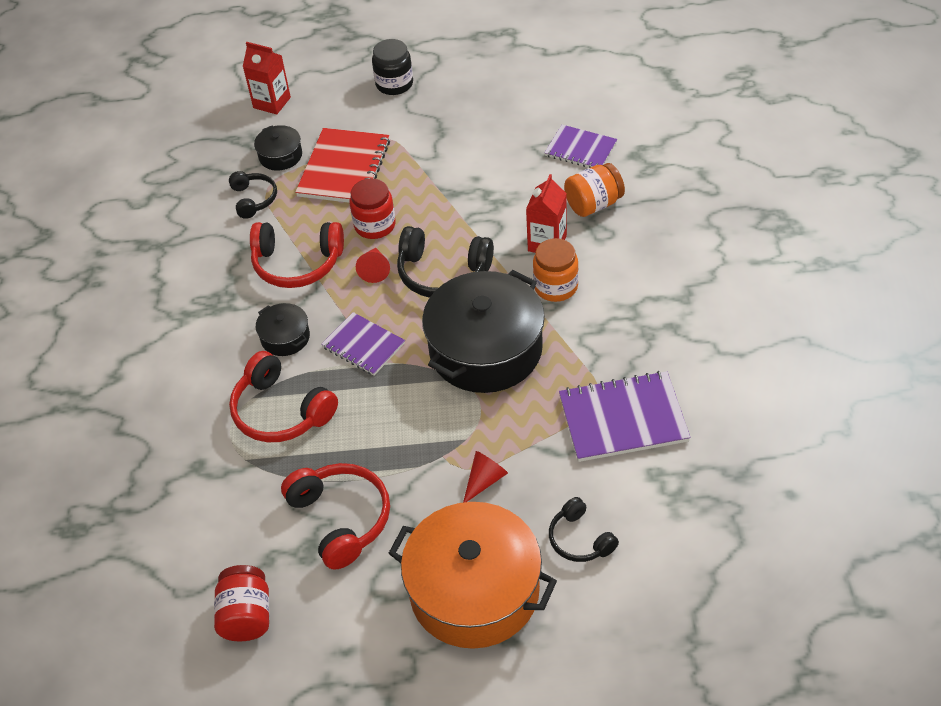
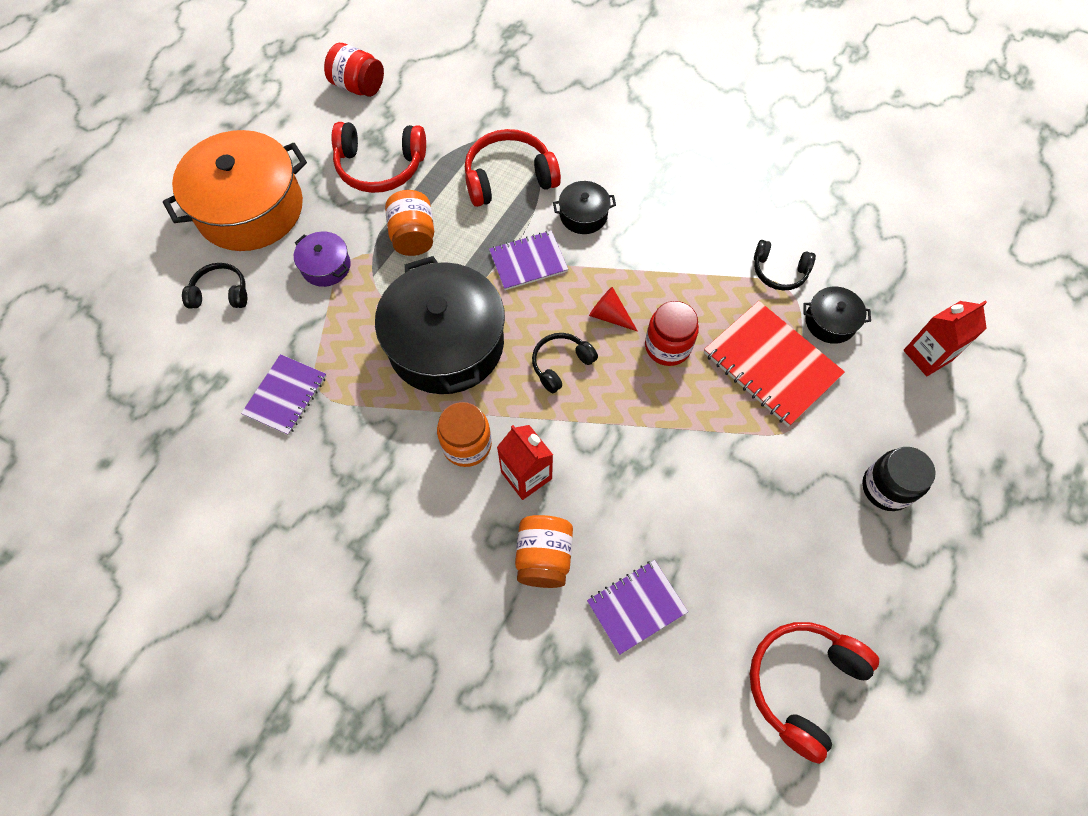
camera: 120 degrees right, 15 degrees up
red headphones [250,222,344,288] -> red headphones moved to [750,622,879,764]
black headphones [397,226,494,298] -> black headphones [532,333,598,393], size x0.60
red cone [463,451,508,503] -> purple pot [294,232,351,287]
purple notebook [559,371,691,462] -> purple notebook [241,354,326,435], size x0.63
none -> orange jar [385,190,434,256]

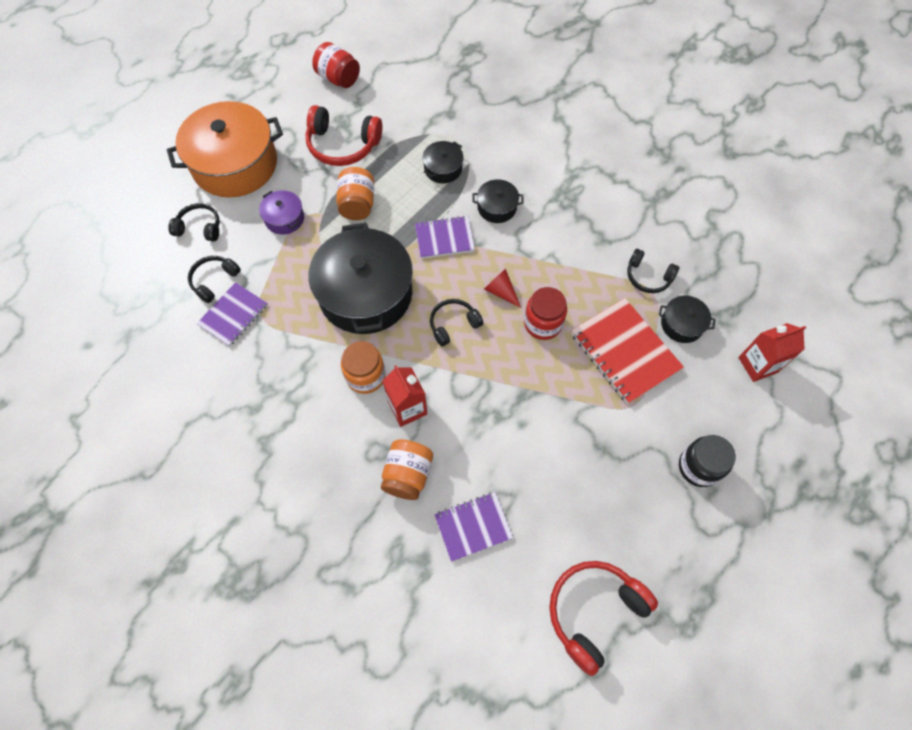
camera: 10 degrees right, 0 degrees up
red headphones [465,129,561,207] -> black pot [423,141,464,183]
none -> black headphones [188,256,241,303]

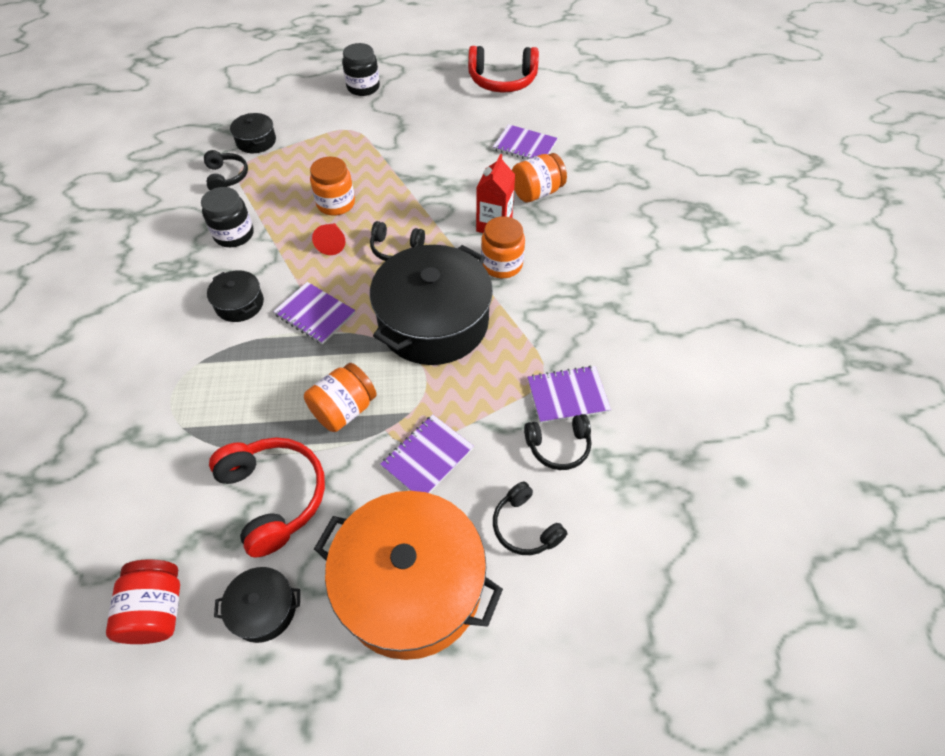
camera: 135 degrees left, 10 degrees down
purple pot [259,190,304,235] -> purple notebook [380,414,474,493]
black pot [423,141,464,183] -> black pot moved to [214,567,300,643]
red jar [524,287,567,340] -> orange jar [310,157,355,216]
red notebook [571,298,684,404] -> none
red carton [738,323,806,382] -> none
none -> black jar [201,187,254,247]

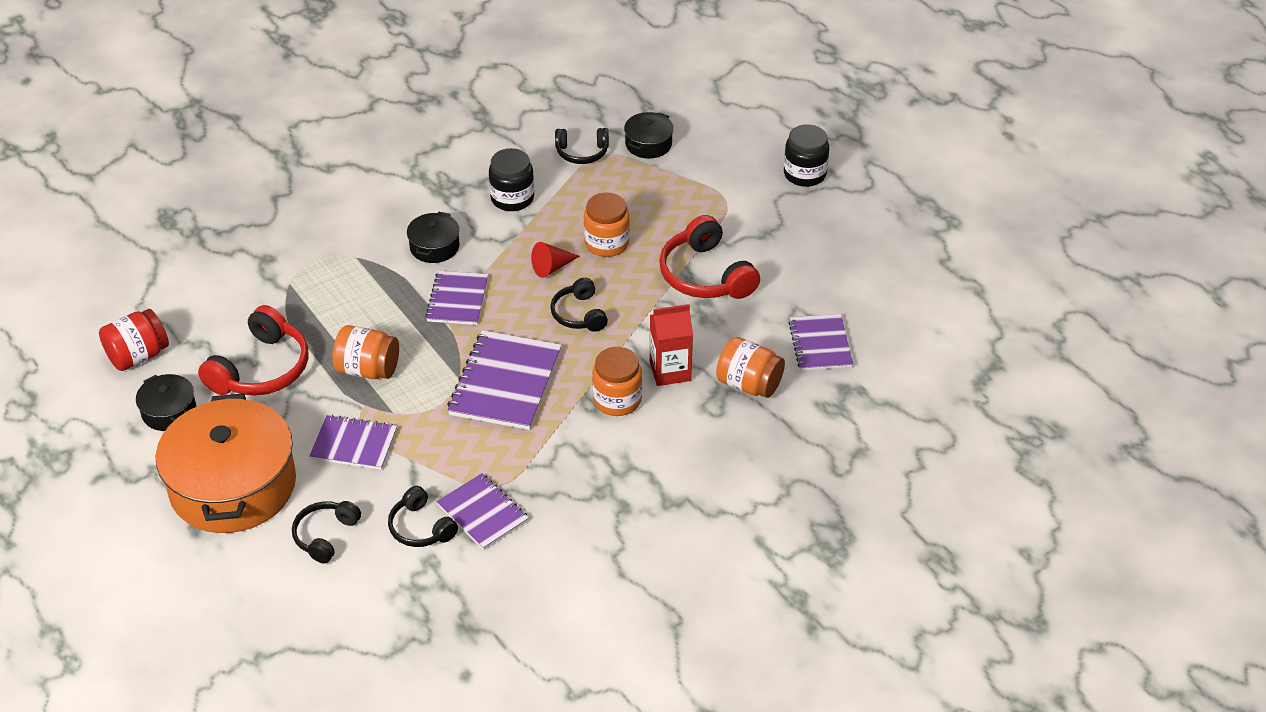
camera: 60 degrees right, 10 degrees down
black headphones [204,150,248,190] -> black headphones turned 45 degrees clockwise [555,128,609,164]
black pot [370,245,493,365] -> purple notebook [447,330,562,430]
red headphones [468,46,539,93] -> red headphones moved to [659,215,760,299]

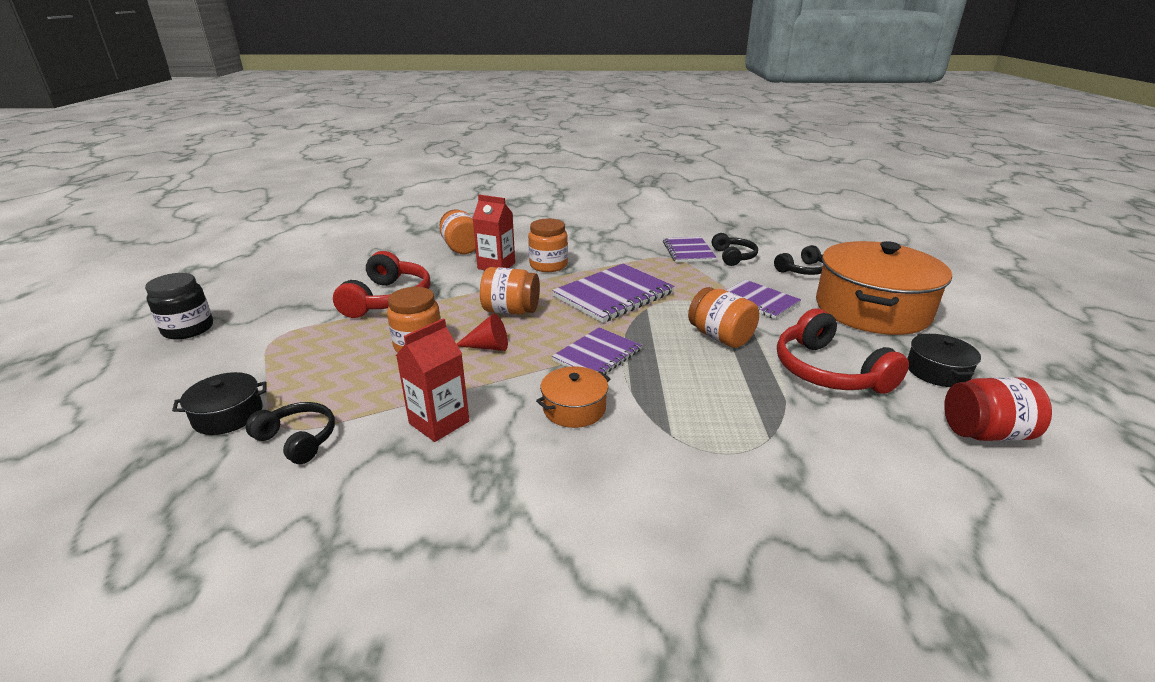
camera: 145 degrees left, 15 degrees down
red headphones [198,305,309,396] -> red headphones turned 90 degrees counterclockwise [777,308,909,394]
black pot [407,212,460,263] -> orange pot [536,367,611,428]
black jar [489,148,534,211] -> red carton [396,318,470,442]
black headphones [550,278,608,332] -> orange jar [480,267,540,315]
purple notebook [788,314,853,371] -> none

